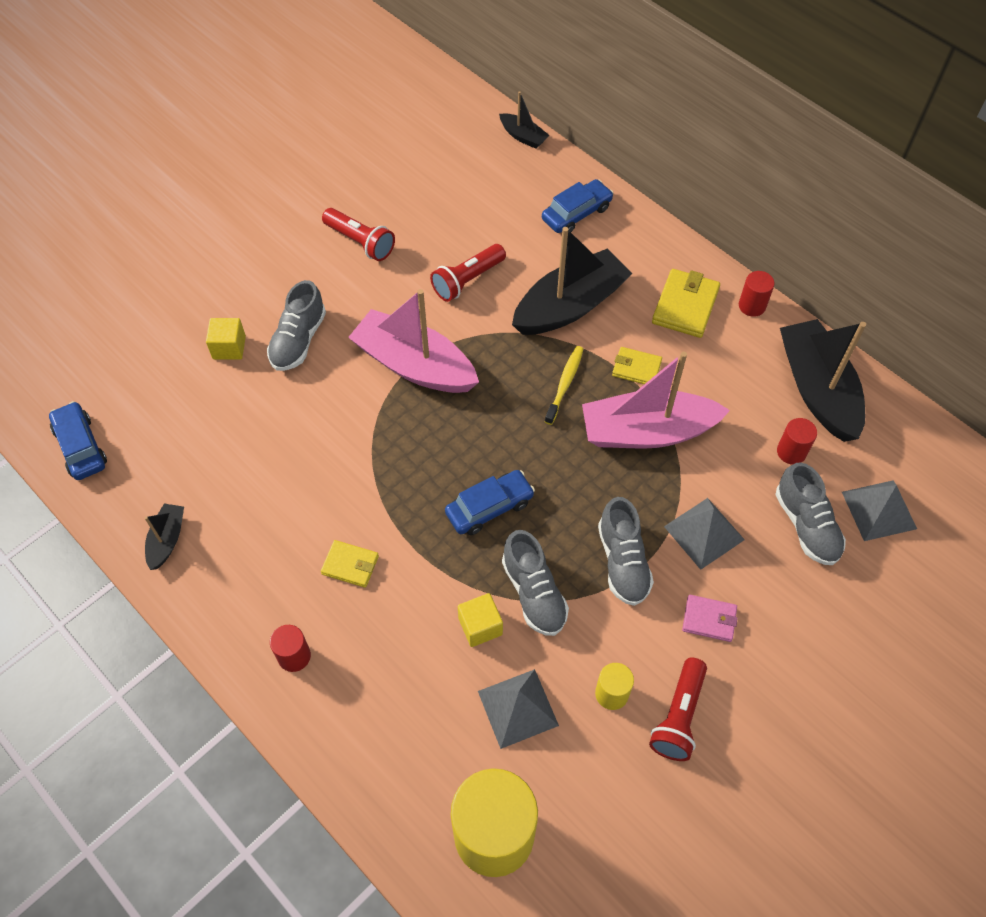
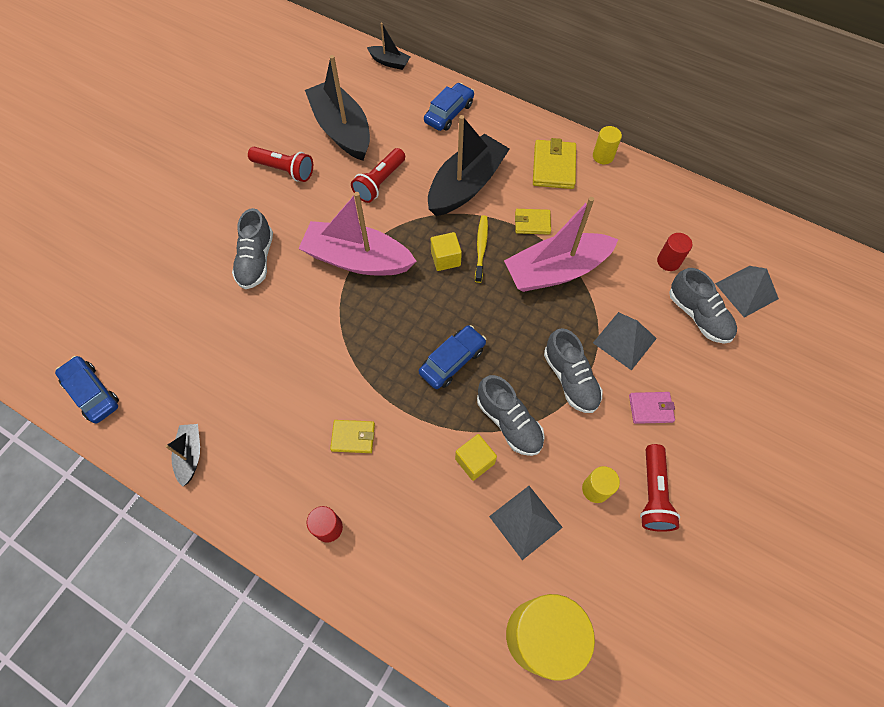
camera: 15 degrees left, 5 degrees up
yellow cube [206,318,246,360] -> yellow cube moved to [431,232,462,271]
red cylinder [739,271,775,317] -> yellow cylinder [593,126,622,164]
black boat [780,319,866,442] -> black boat moved to [305,55,370,161]

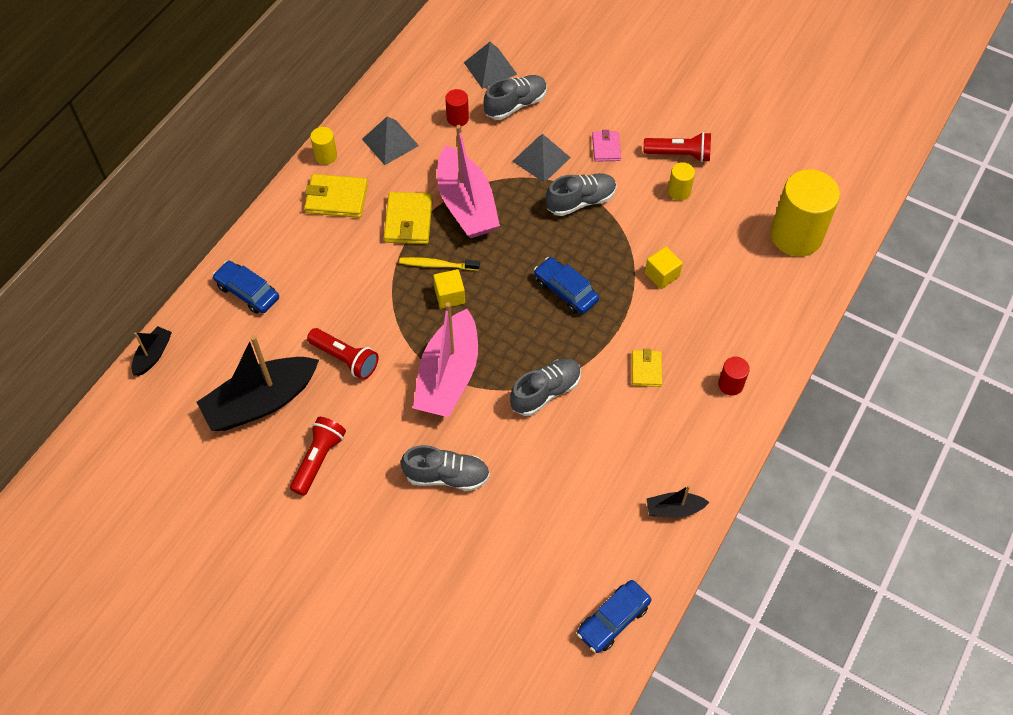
camera: 90 degrees left, 5 degrees down
black boat [428,115,510,216] -> none
grey shoe [477,375,545,456] -> grey shoe moved to [510,358,581,416]
grey pyramid [489,486,563,560] -> grey pyramid moved to [362,117,419,165]
yellow wallet [515,209,551,235] -> yellow wallet [384,192,433,244], size x1.60

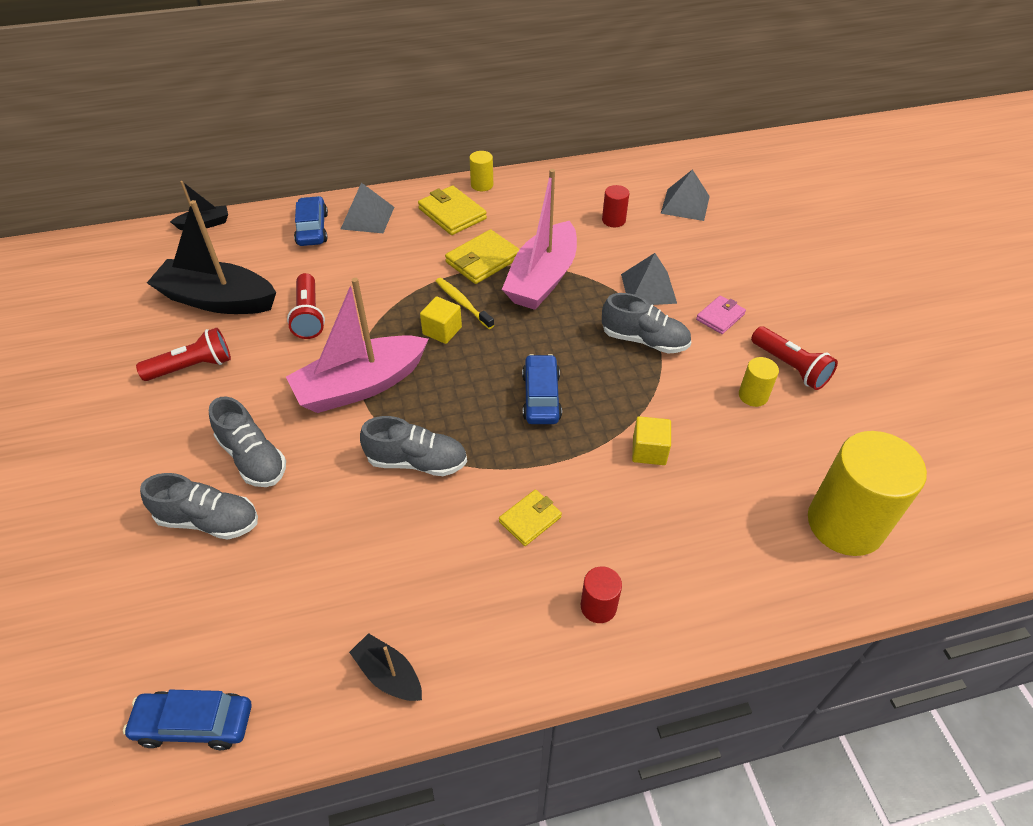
camera: 45 degrees right, 10 degrees down
grey pyramid [362,117,419,165] -> grey pyramid moved to [341,183,394,233]
grey shoe [484,75,547,120] -> grey shoe moved to [140,473,258,540]

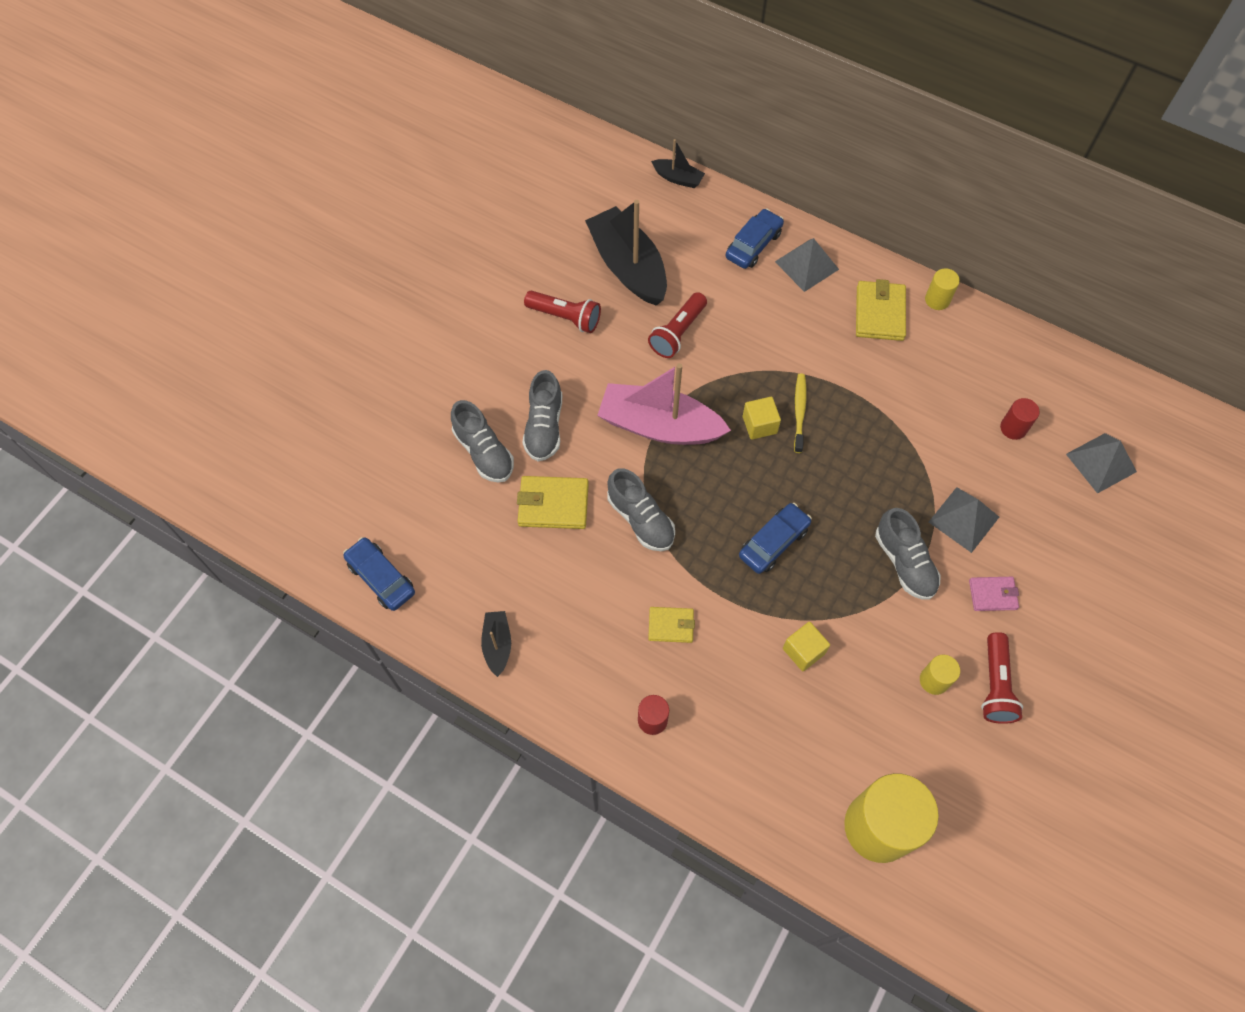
camera: 45 degrees right, 15 degrees up
yellow wallet [445,229,520,284] -> yellow wallet moved to [517,476,589,529]
pink boat [502,169,577,310] -> none

